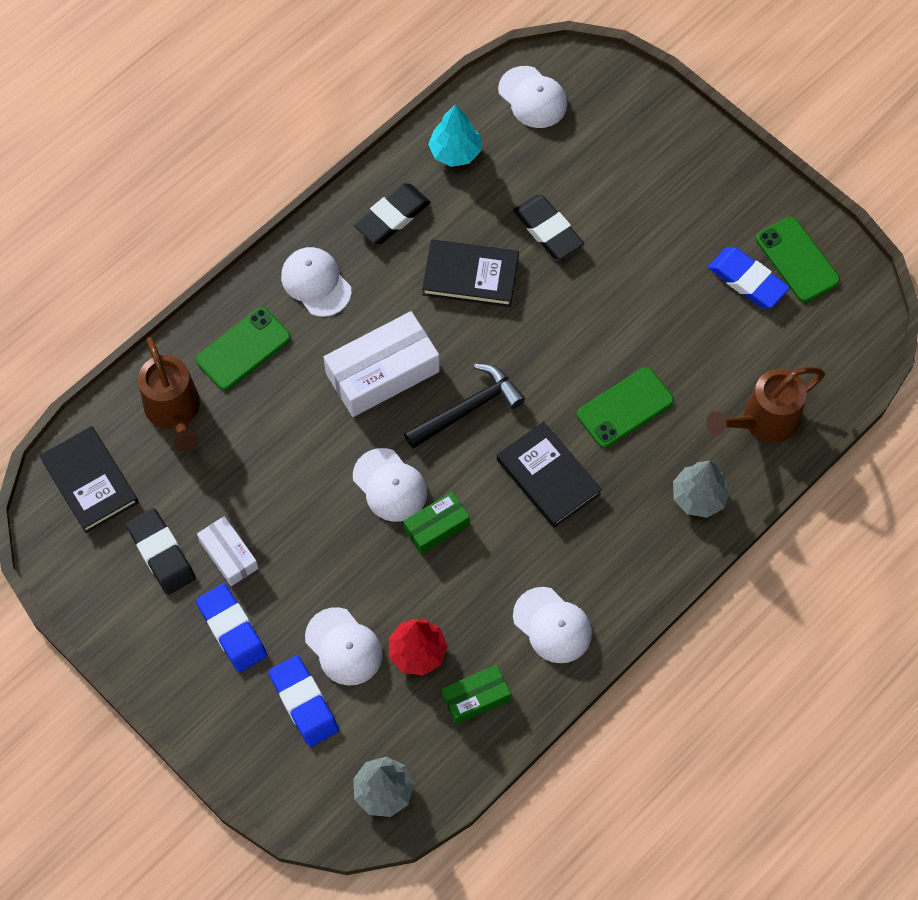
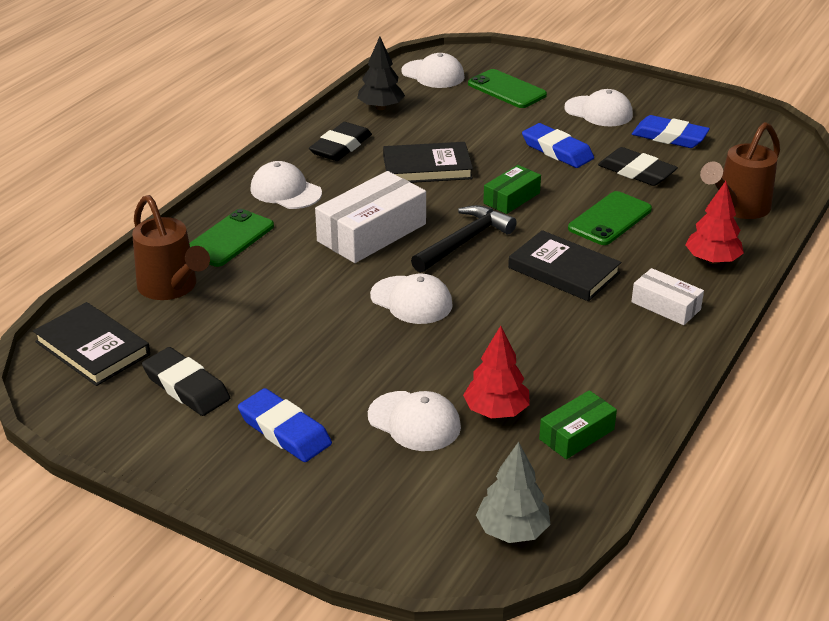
camera: 15 degrees left, 30 degrees down
white box [197,516,258,586] -> white box moved to [631,268,704,325]
blue eraser [269,655,339,747] -> blue eraser moved to [522,123,594,168]
green box [403,492,470,554] -> green box moved to [483,165,541,214]
turquoise tree [428,104,481,167] -> black tree [357,36,405,110]
black eraser [513,195,584,260] -> black eraser moved to [598,147,678,186]
white cap [513,587,592,663] -> white cap moved to [564,89,633,126]
grey tree [673,461,730,518] -> red tree [685,181,744,264]
green phone [756,217,840,302] -> green phone moved to [468,69,547,108]

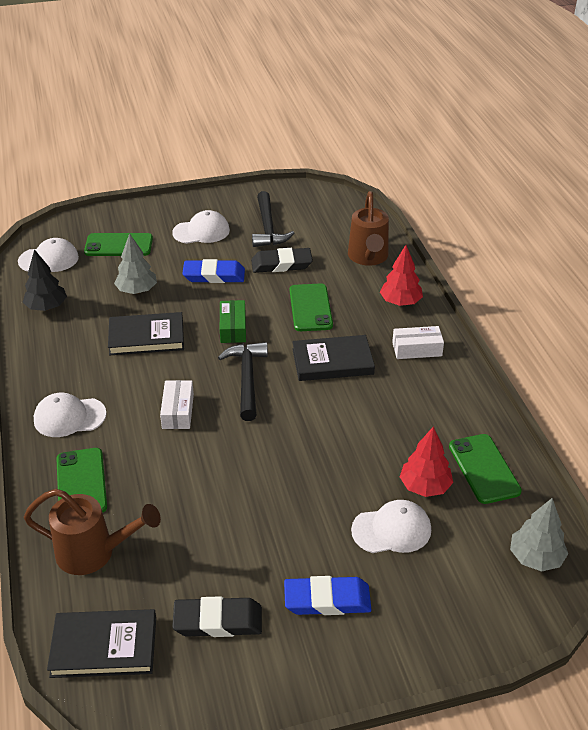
camera: 45 degrees left, 5 degrees up
black eraser [309,122,372,161] -> none
white box [315,171,426,263] -> white box [160,380,194,429], size x0.56
white cap [370,274,453,324] -> none
black book [383,142,473,183] -> black book turned 45 degrees clockwise [108,312,184,355]
green box [539,390,617,459] -> green phone [449,434,522,504]
blue eraser [632,115,710,148] -> black hammer [252,191,294,247]
none -> grey tree [114,233,157,294]

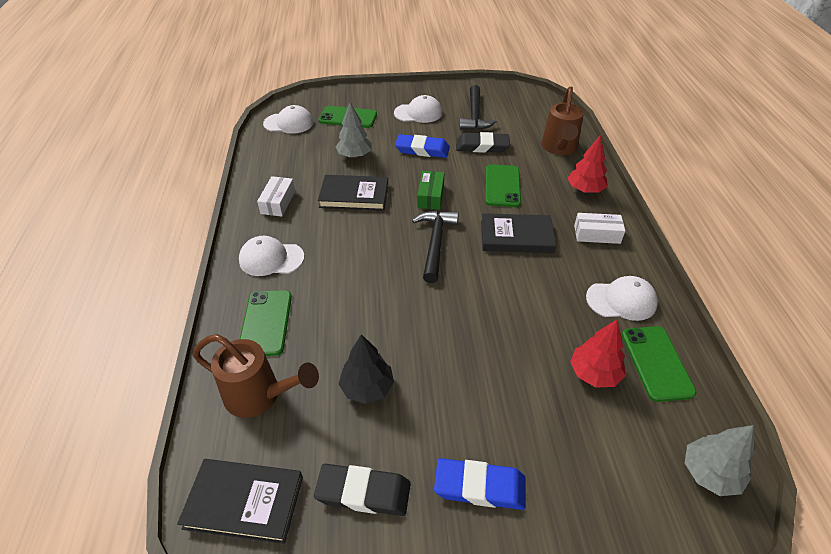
camera: 10 degrees right, 5 degrees up
black tree [23,249,67,311] -> black tree moved to [339,334,394,404]
white box [160,380,194,429] -> white box moved to [257,176,295,217]
white cap [351,500,431,553] -> white cap moved to [586,276,658,321]

